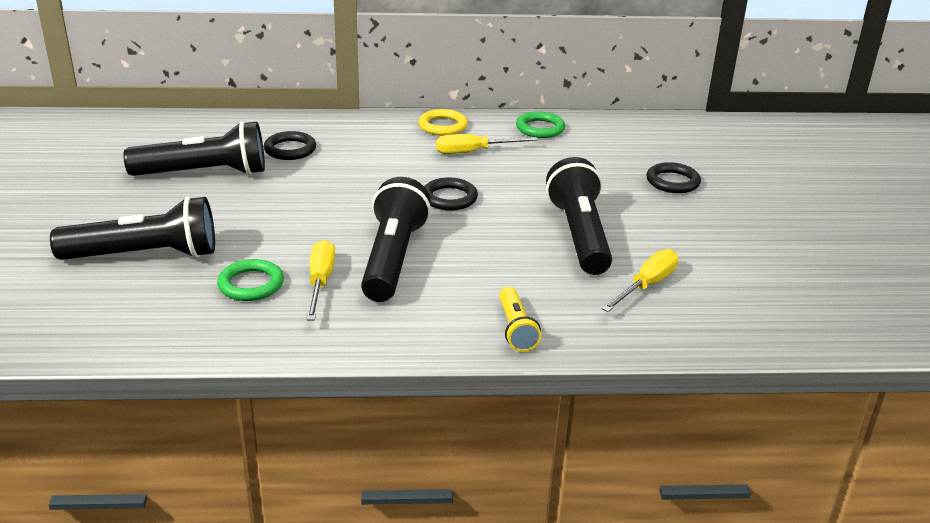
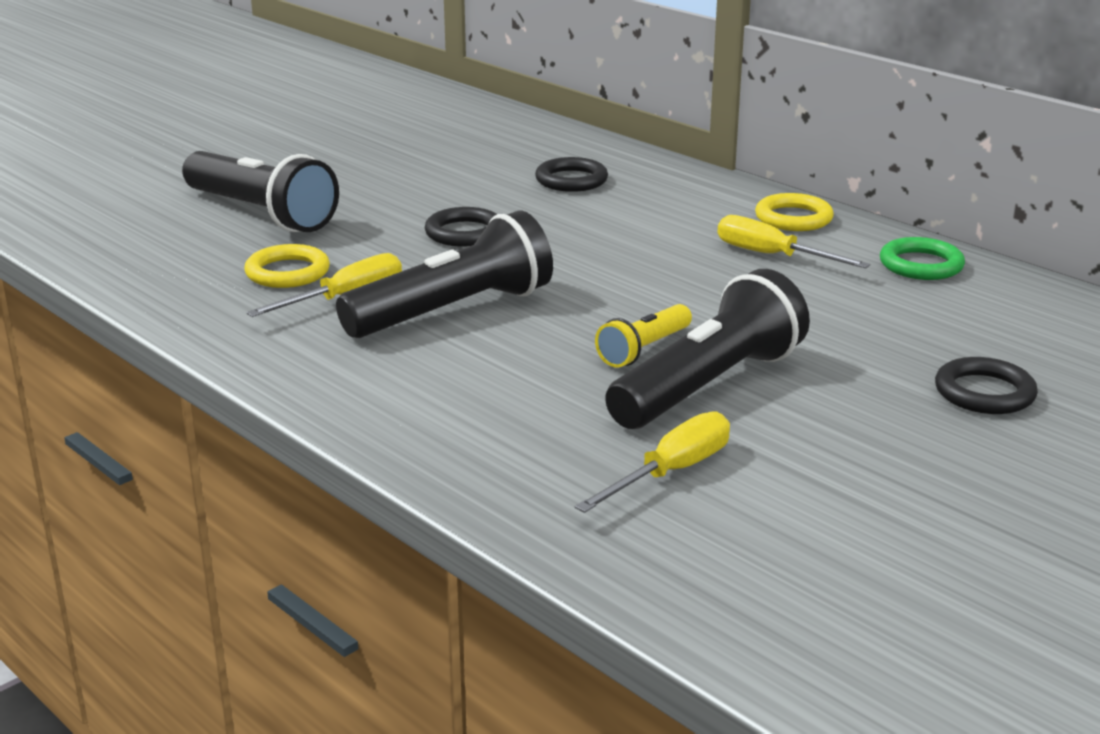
camera: 50 degrees right, 5 degrees down
black flashlight [124,121,265,176] -> none
green ring [217,259,284,301] -> yellow ring [244,244,330,288]
black ring [424,178,478,210] -> black ring moved to [424,207,497,247]
yellow flashlight [499,287,541,352] -> yellow flashlight moved to [595,304,692,368]
yellow screwdriver [602,249,679,312] -> yellow screwdriver turned 45 degrees counterclockwise [575,411,730,513]

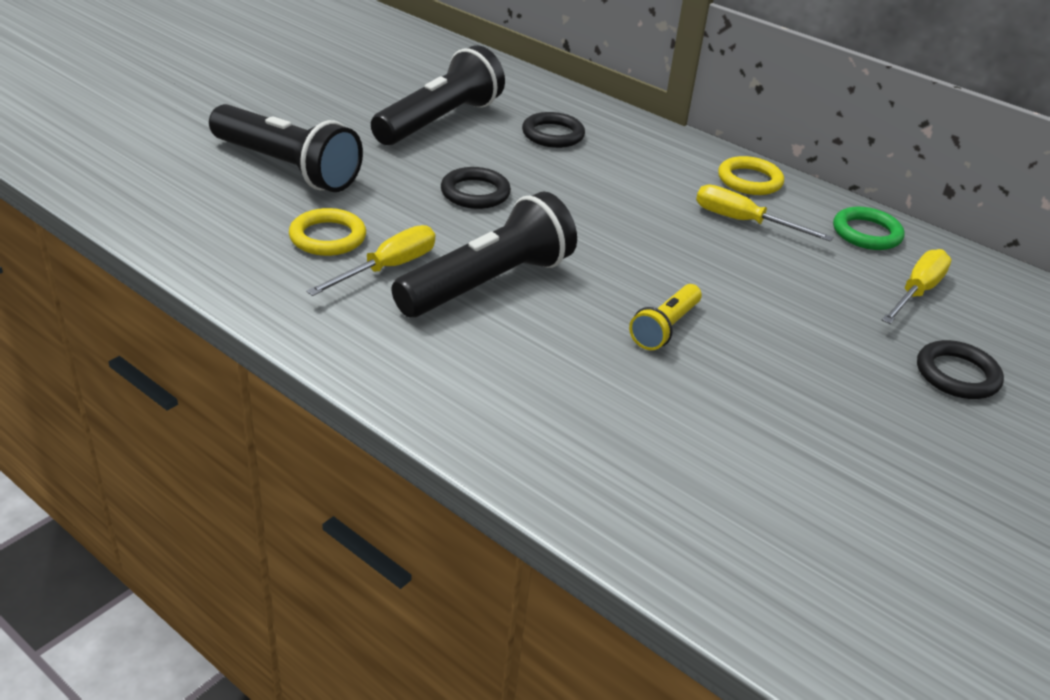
camera: 10 degrees left, 10 degrees up
yellow screwdriver [575,411,730,513] -> yellow screwdriver moved to [882,249,952,324]
black flashlight [605,269,810,429] -> black flashlight moved to [371,45,505,145]

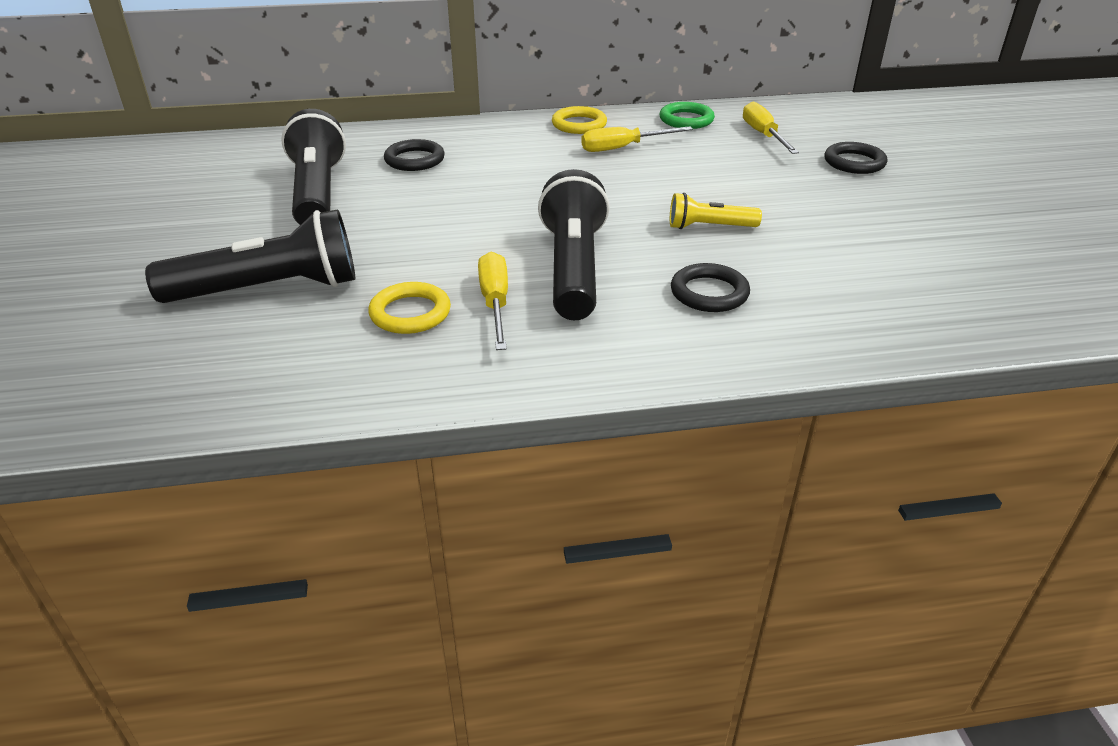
camera: 45 degrees left, 0 degrees up
black ring [441,167,511,209] -> black ring moved to [671,263,750,312]
yellow flashlight [629,284,702,350] -> yellow flashlight turned 105 degrees clockwise [670,193,762,229]

